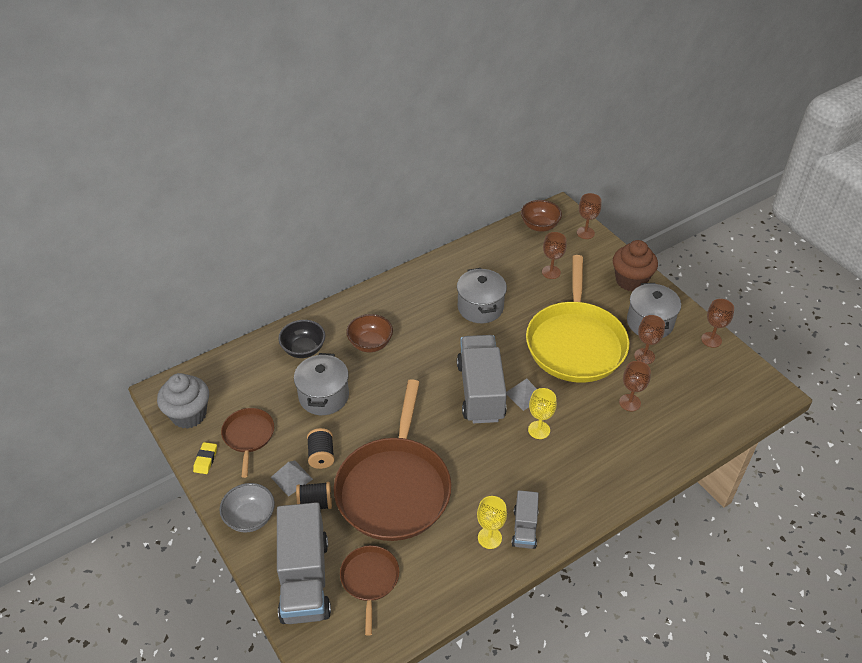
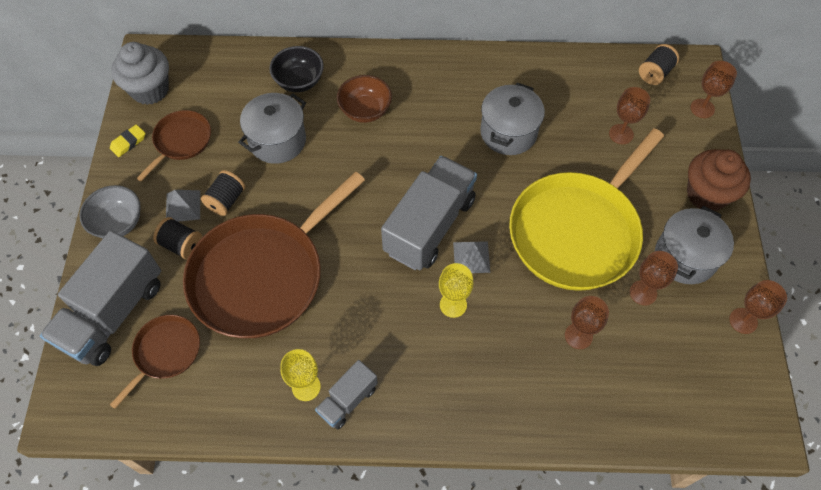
camera: 35 degrees right, 15 degrees up
brown bowl [521,200,562,232] -> black spool [639,44,679,85]

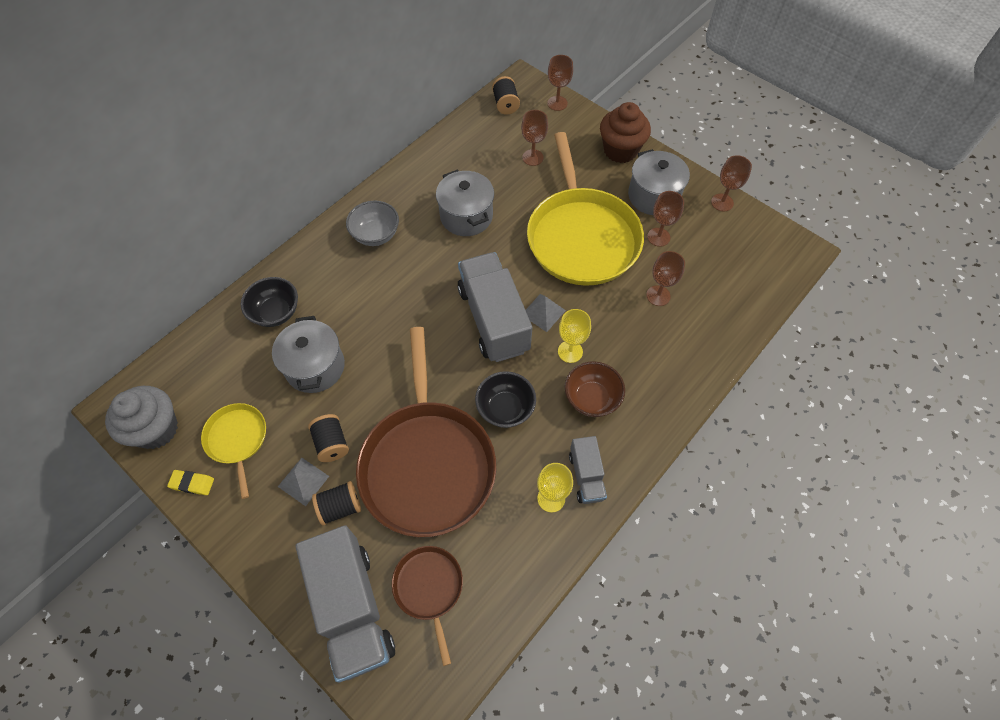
camera: 50 degrees left, 0 degrees up
grey bowl [79,185,141,238] -> grey bowl moved to [346,201,399,246]
yellow eraser [110,124,145,157] -> yellow eraser turned 75 degrees counterclockwise [167,470,214,495]
brown pan [136,110,211,182] -> yellow pan [201,403,266,499]
brown bowl [337,75,392,123] -> brown bowl moved to [565,361,625,417]
none -> black bowl [475,371,536,428]

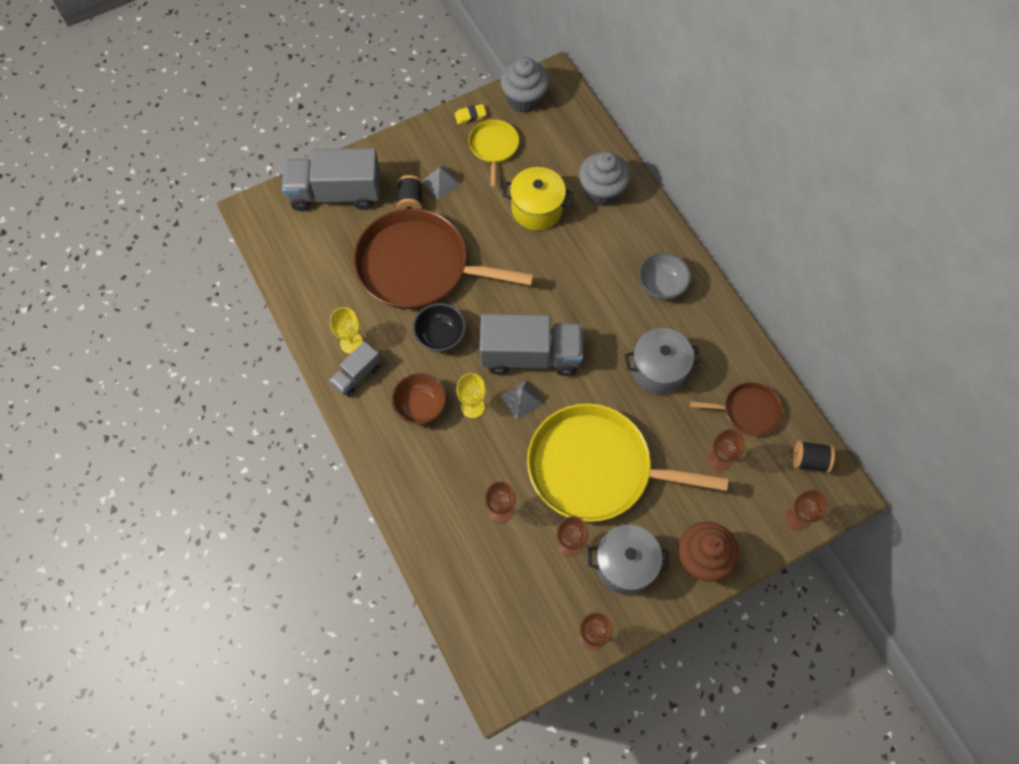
camera: 110 degrees right, 5 degrees up
yellow eraser [167,470,214,495] -> yellow eraser turned 45 degrees clockwise [455,104,486,124]
yellow pan [201,403,266,499] -> yellow pan turned 90 degrees counterclockwise [469,120,519,187]
black bowl [241,277,298,327] -> grey cupcake [579,152,630,206]
grey pot [272,316,345,393] -> yellow pot [502,167,573,230]
black spool [308,414,349,462] -> none
brown pan [392,546,463,666] -> brown pan moved to [690,382,782,436]
grey truck [569,436,607,504] -> grey truck turned 60 degrees counterclockwise [329,341,381,397]

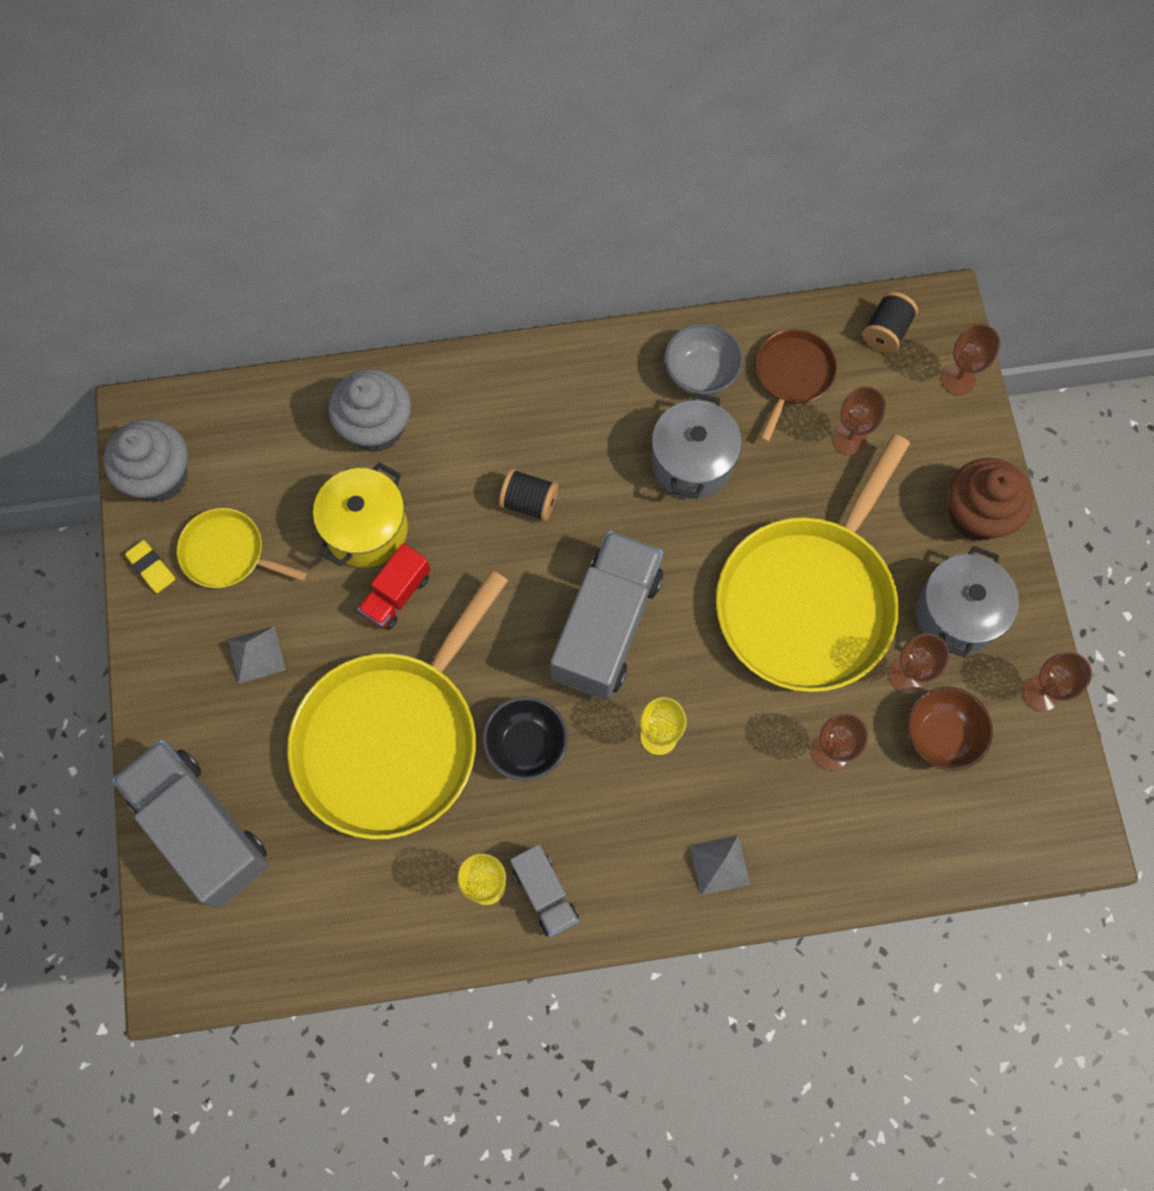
camera: 70 degrees left, 5 degrees up
grey truck [282,148,380,211] -> grey truck turned 120 degrees clockwise [112,740,269,908]
brown pan [353,208,534,309] -> yellow pan [287,570,508,839]
brown bowl [392,373,447,425] -> brown bowl moved to [907,687,993,771]
black spool [397,175,422,210] -> black spool moved to [499,469,558,521]
yellow eraser [455,104,486,124] -> yellow eraser turned 45 degrees counterclockwise [125,540,175,593]
grey pyramid [501,380,543,420] -> grey pyramid moved to [690,835,750,895]
grey bowl [639,253,691,300] -> grey bowl moved to [664,323,743,396]
none -> red truck [358,543,431,630]

